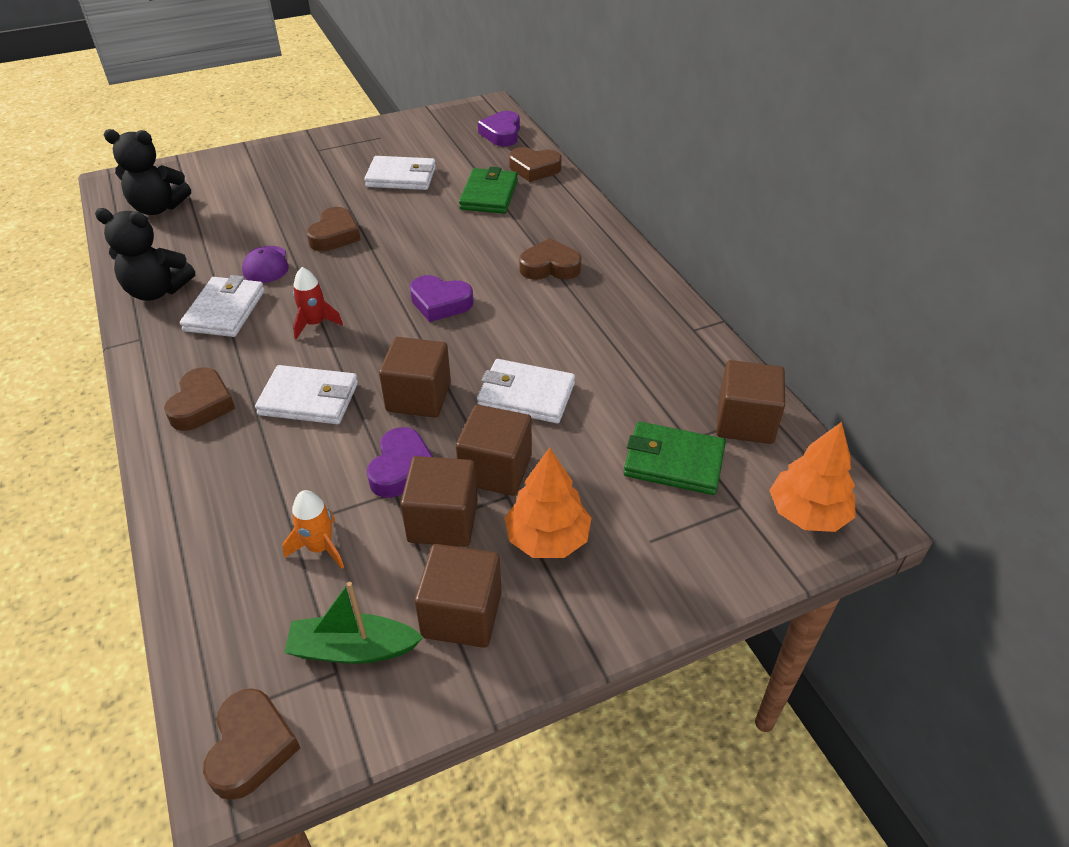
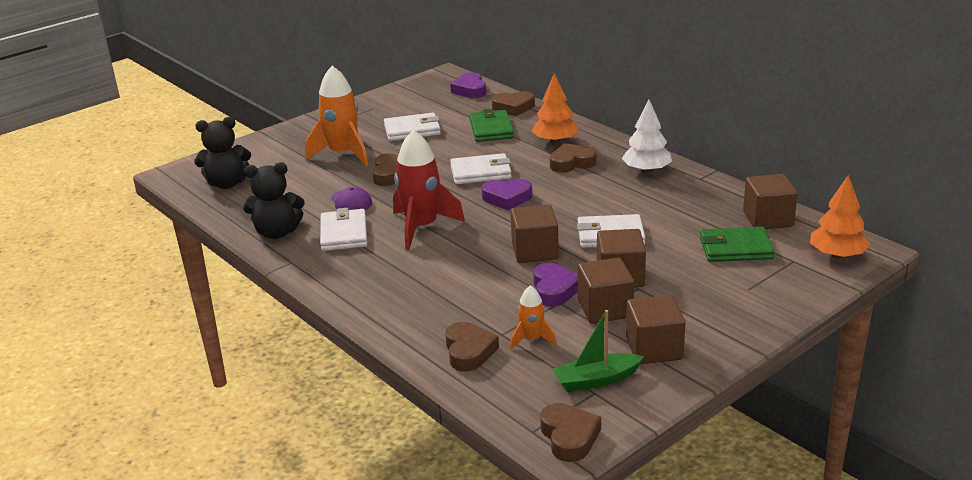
camera: 15 degrees left, 15 degrees down
brown heart [164,367,236,431] -> brown heart moved to [445,322,499,371]
white wallet [255,365,358,424] -> white wallet moved to [450,153,512,184]
red rocket [293,267,343,340] -> red rocket [393,130,465,250], size x1.96
orange tree [505,447,591,558] -> orange tree moved to [532,73,579,144]
none -> orange rocket [305,66,368,166]
none -> white tree [622,99,672,173]

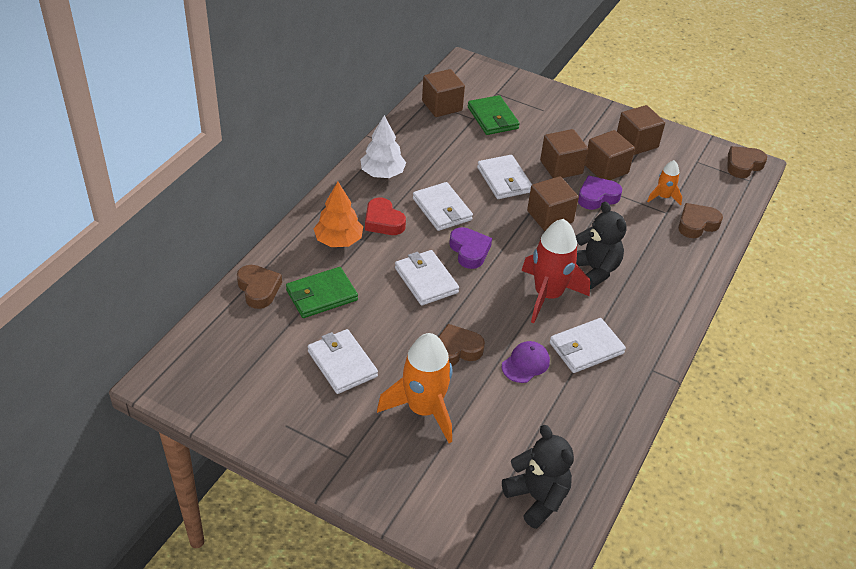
camera: 115 degrees left, 15 degrees up
black teddy bear [243,162,305,239] -> black teddy bear moved to [576,202,627,289]
purple heart [450,72,486,98] -> none
brown heart [550,143,597,173] -> red heart [365,198,406,235]
green boat [552,310,644,392] -> none
orange tree [810,175,870,259] -> none
none -> white wallet [413,182,473,231]

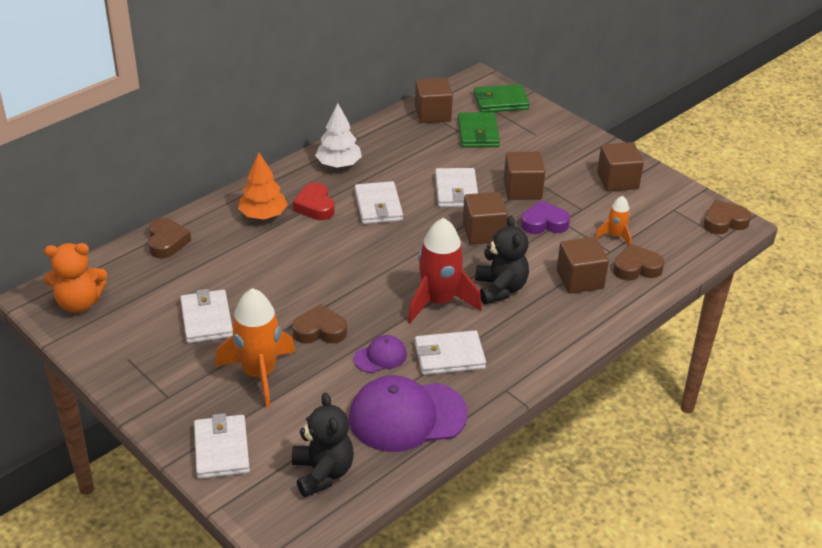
camera: 20 degrees right, 5 degrees down
green wallet [286,267,358,318] -> green wallet moved to [474,84,530,112]
white wallet [395,250,459,306] -> white wallet moved to [194,413,250,479]
purple heart [449,227,492,269] -> none
brown cube [585,130,635,180] -> brown cube moved to [557,237,609,294]
none -> orange teddy bear [44,243,107,313]
none -> purple cap [349,375,468,452]

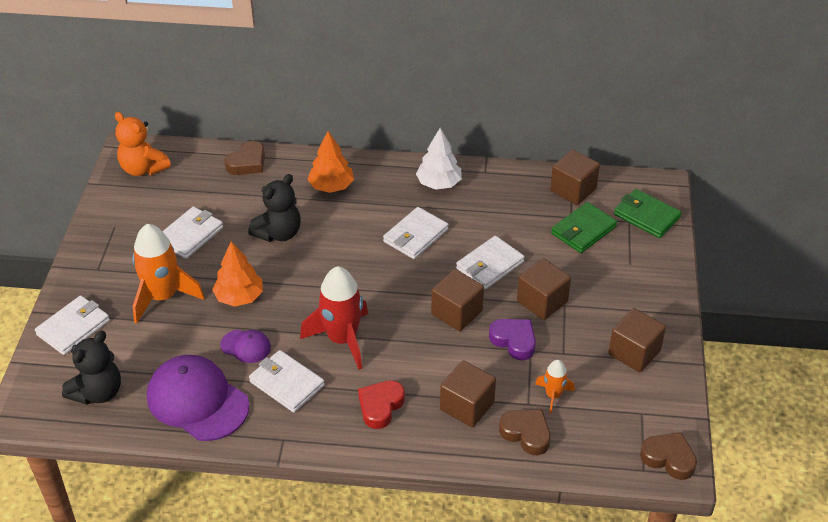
camera: 50 degrees right, 5 degrees up
brown heart [292,304,347,344] -> orange tree [212,241,263,307]
red heart [293,183,335,220] -> red heart moved to [358,380,405,429]
black teddy bear [475,216,529,304] -> black teddy bear moved to [248,174,301,242]

